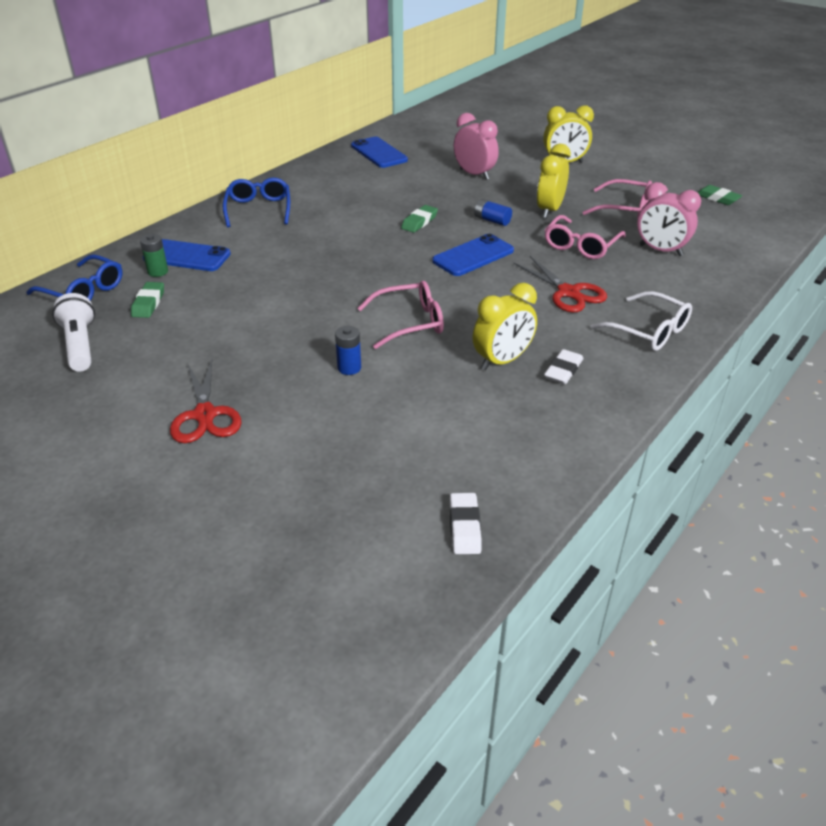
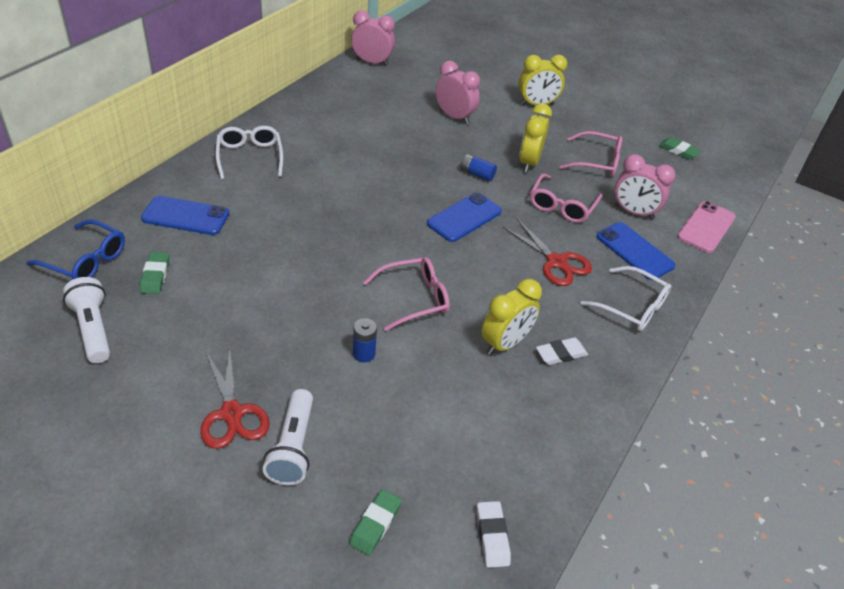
camera: 10 degrees left, 5 degrees up
green battery [140,234,168,277] -> none
blue glasses [223,178,290,227] -> white glasses [216,126,283,180]
blue phone [351,137,408,168] -> blue phone moved to [596,222,676,280]
green eraser [401,205,438,233] -> green eraser moved to [349,489,402,555]
white eraser [544,349,583,384] -> white eraser turned 45 degrees clockwise [536,337,588,365]
none -> white flashlight [263,389,313,485]
none -> pink clock [351,10,395,66]
none -> pink phone [677,201,736,253]

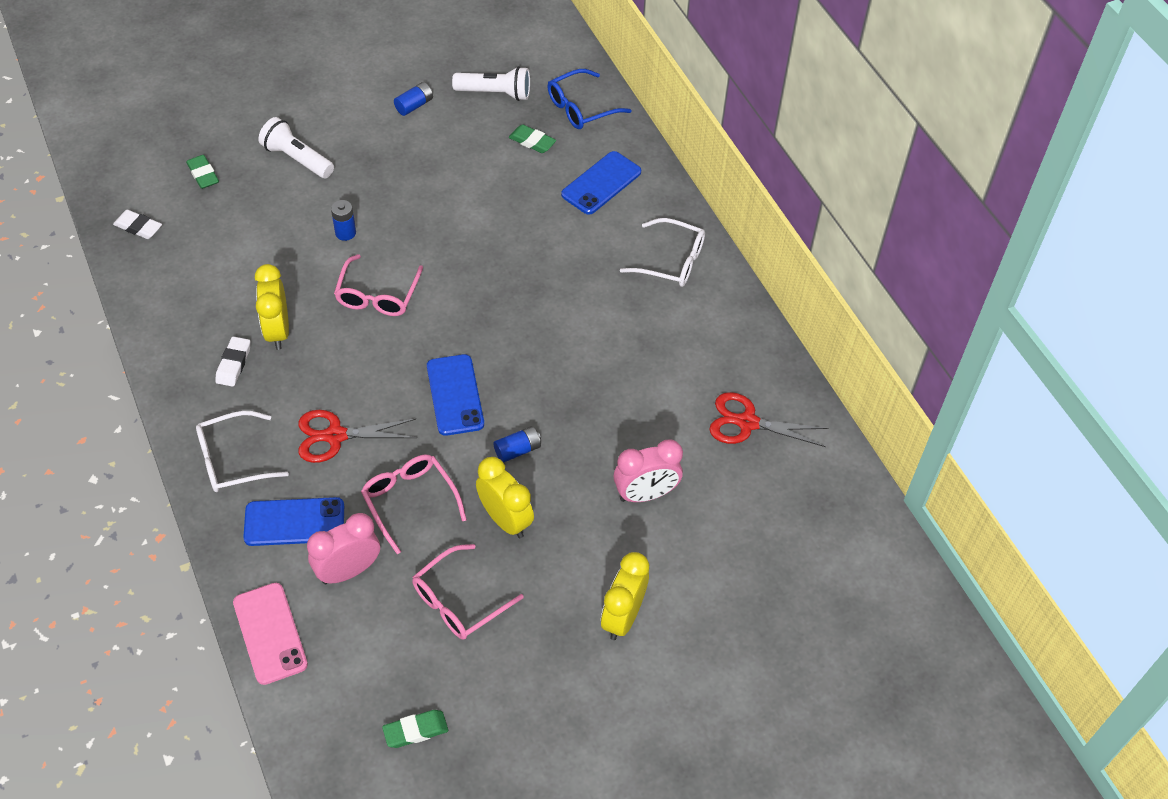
camera: 125 degrees right, 10 degrees up
red scissors [200,347,270,449] -> red scissors moved to [709,392,829,447]
pink clock [351,10,395,66] -> none
none -> blue battery [394,82,433,116]

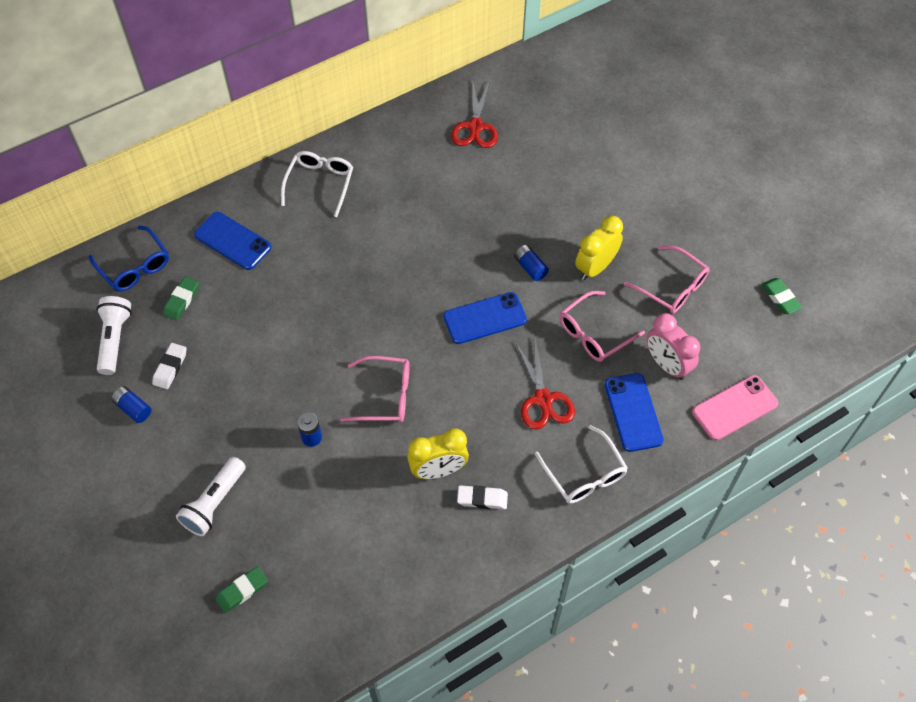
camera: 95 degrees left, 5 degrees up
white eraser [113,210,162,239] -> white eraser moved to [152,343,187,389]
yellow clock [601,552,649,640] -> none
pink clock [614,439,683,502] -> none

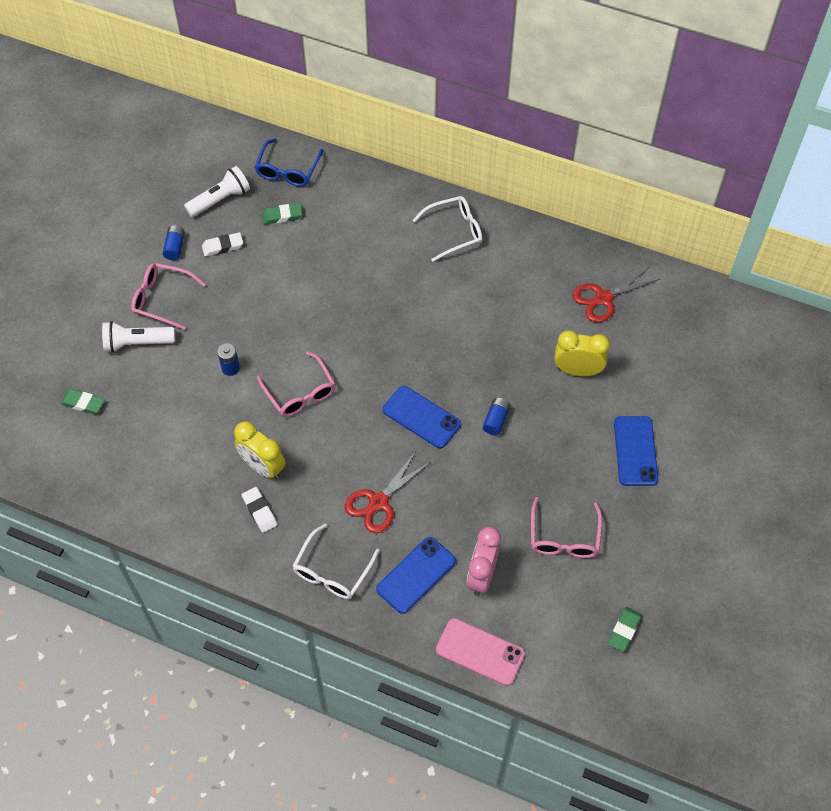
camera: 55 degrees right, 0 degrees up
blue phone [194,212,272,270] -> blue phone moved to [614,416,659,486]
pink glasses [560,291,645,362] -> pink glasses moved to [131,263,206,330]
yellow clock [575,216,623,280] -> yellow clock moved to [555,330,610,376]

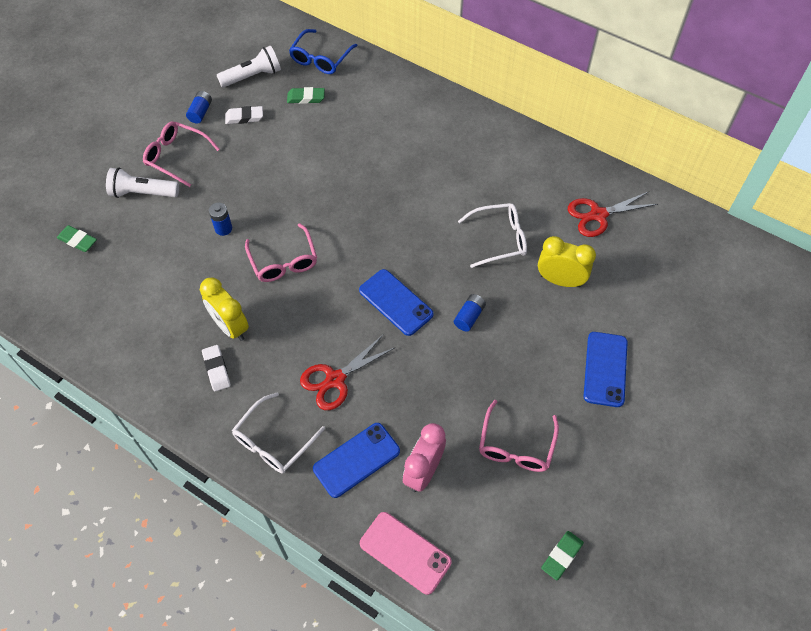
camera: 10 degrees right, 0 degrees up
white glasses [413,196,483,262] -> white glasses moved to [458,203,527,268]

